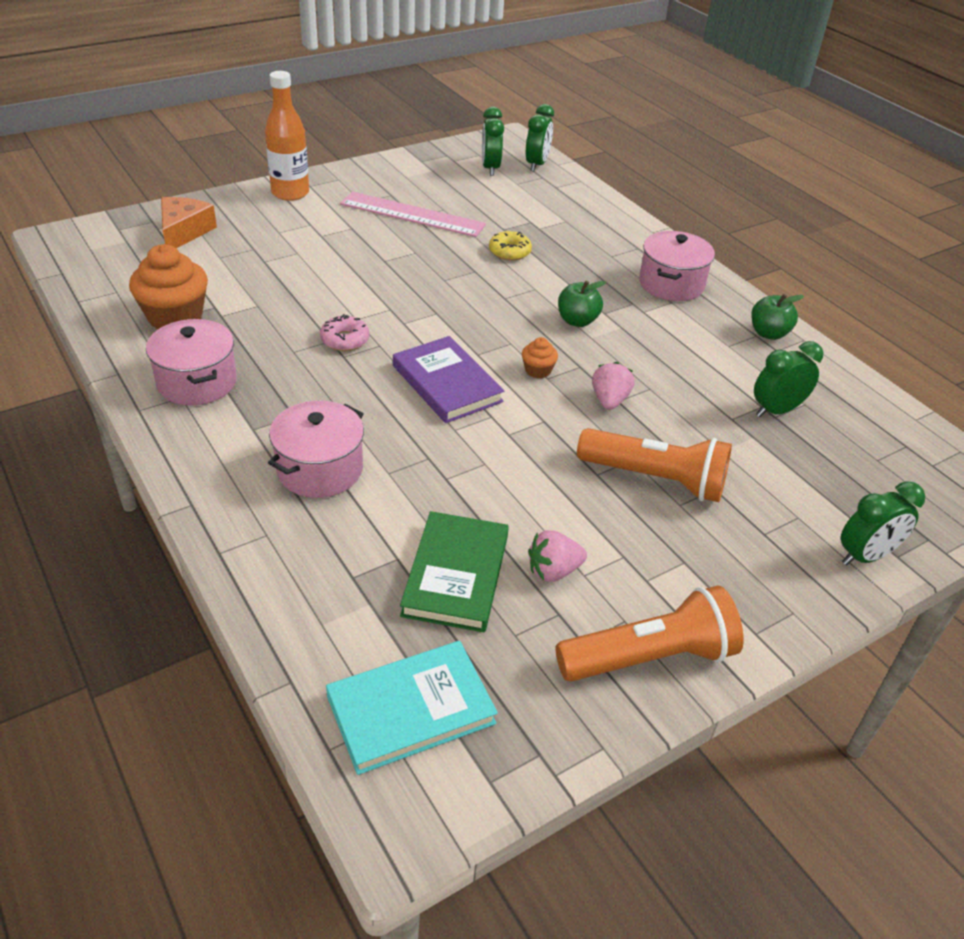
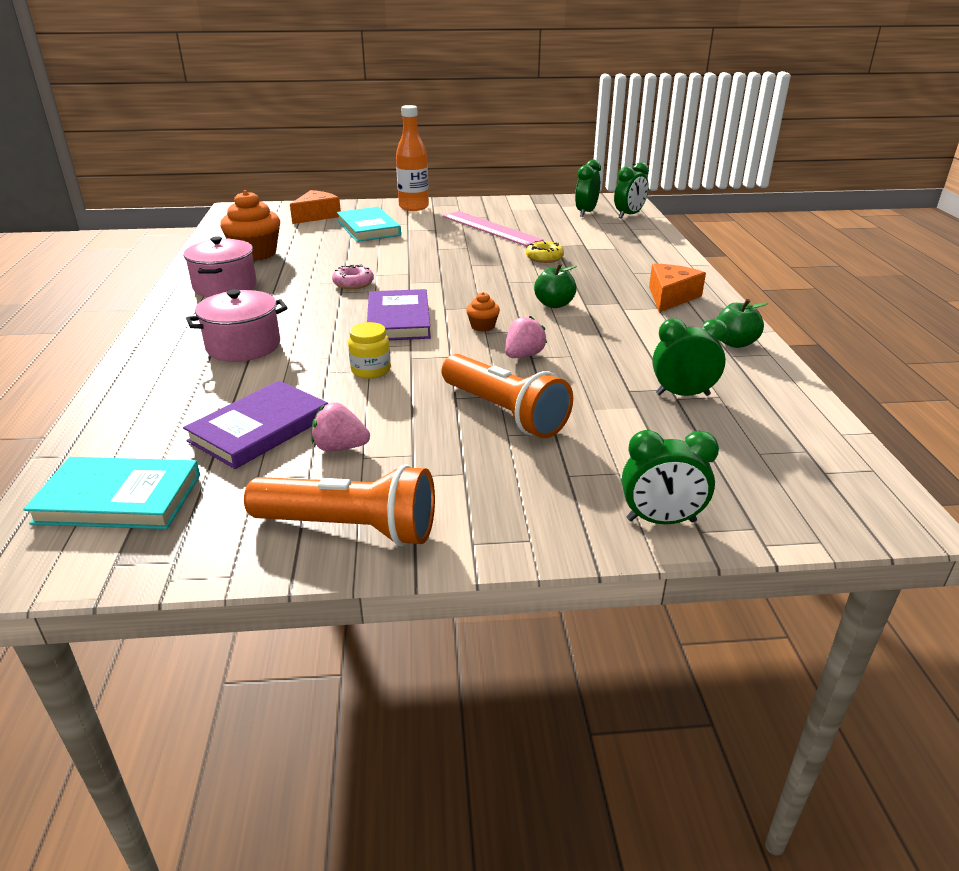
camera: 30 degrees right, 10 degrees down
green book [400,511,509,632] -> purple book [183,381,328,469]
pink pot [639,231,715,301] -> orange cheese [649,263,706,312]
none -> turquoise book [337,207,401,242]
none -> yellow jar [348,322,391,379]

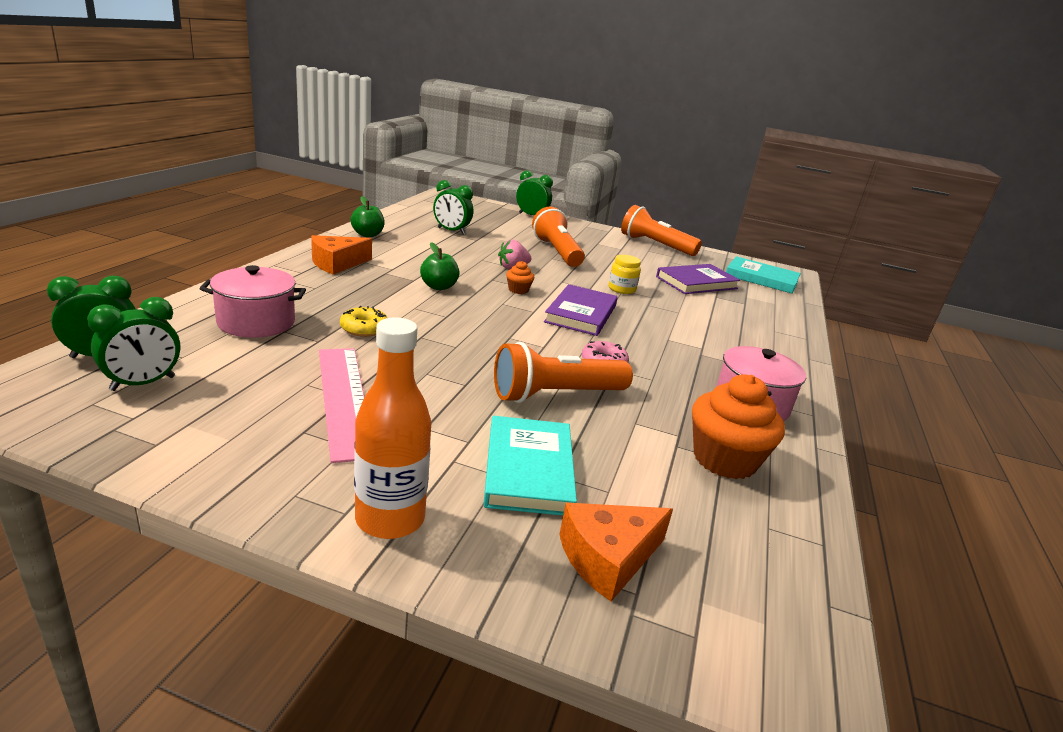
camera: 160 degrees left, 5 degrees down
pink pot [186,289,288,362] -> pink pot moved to [200,265,306,338]
pink strawberry [311,402,370,451] -> none
none -> orange flashlight [494,342,633,403]

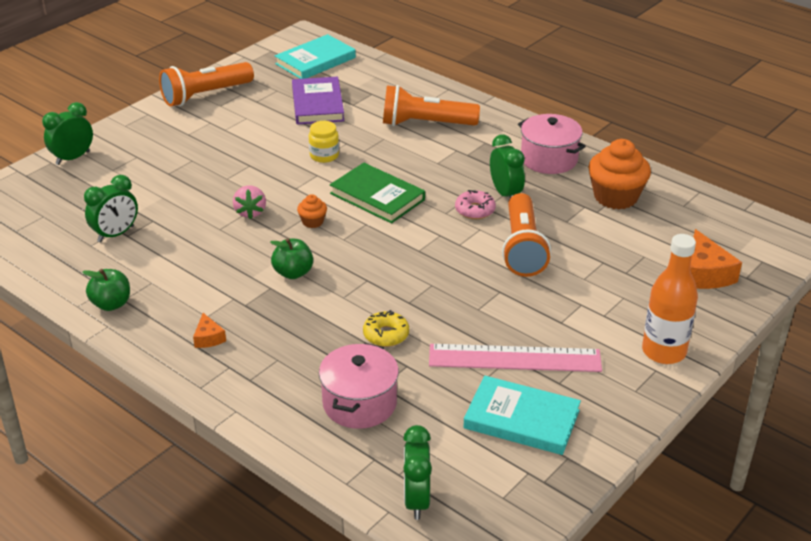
camera: 65 degrees left, 10 degrees up
green clock [87,297,180,391] -> green clock moved to [490,135,525,198]
orange cheese [311,235,372,274] -> orange cheese [193,313,226,348], size x0.54
turquoise book [483,416,577,516] -> turquoise book moved to [463,376,581,455]
orange flashlight [532,206,585,267] -> orange flashlight moved to [383,85,480,126]
purple book [544,284,618,336] -> green book [330,163,425,224]

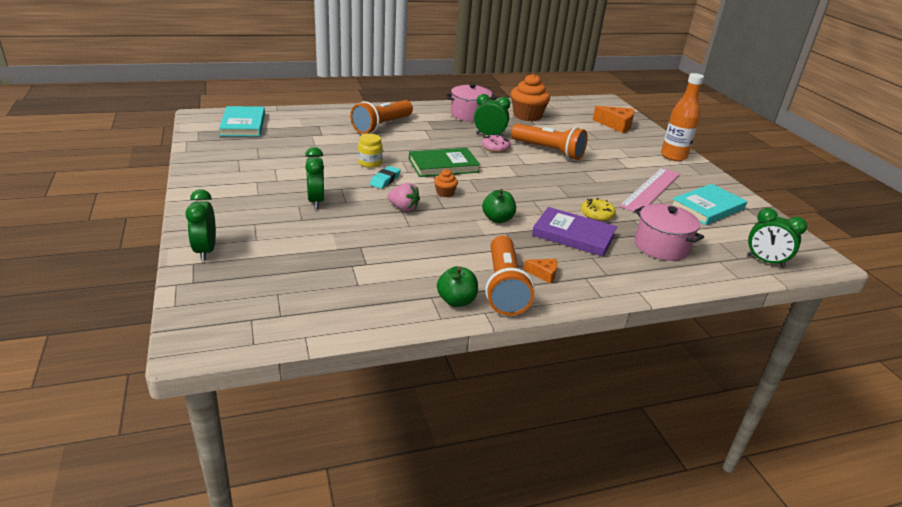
camera: 60 degrees left, 5 degrees down
green clock [84,175,138,242] -> green clock moved to [305,147,325,209]
orange flashlight [159,62,254,107] -> orange flashlight moved to [485,236,535,316]
purple book [292,77,344,124] -> purple book moved to [532,207,617,257]
none -> turquoise eraser [370,166,401,189]

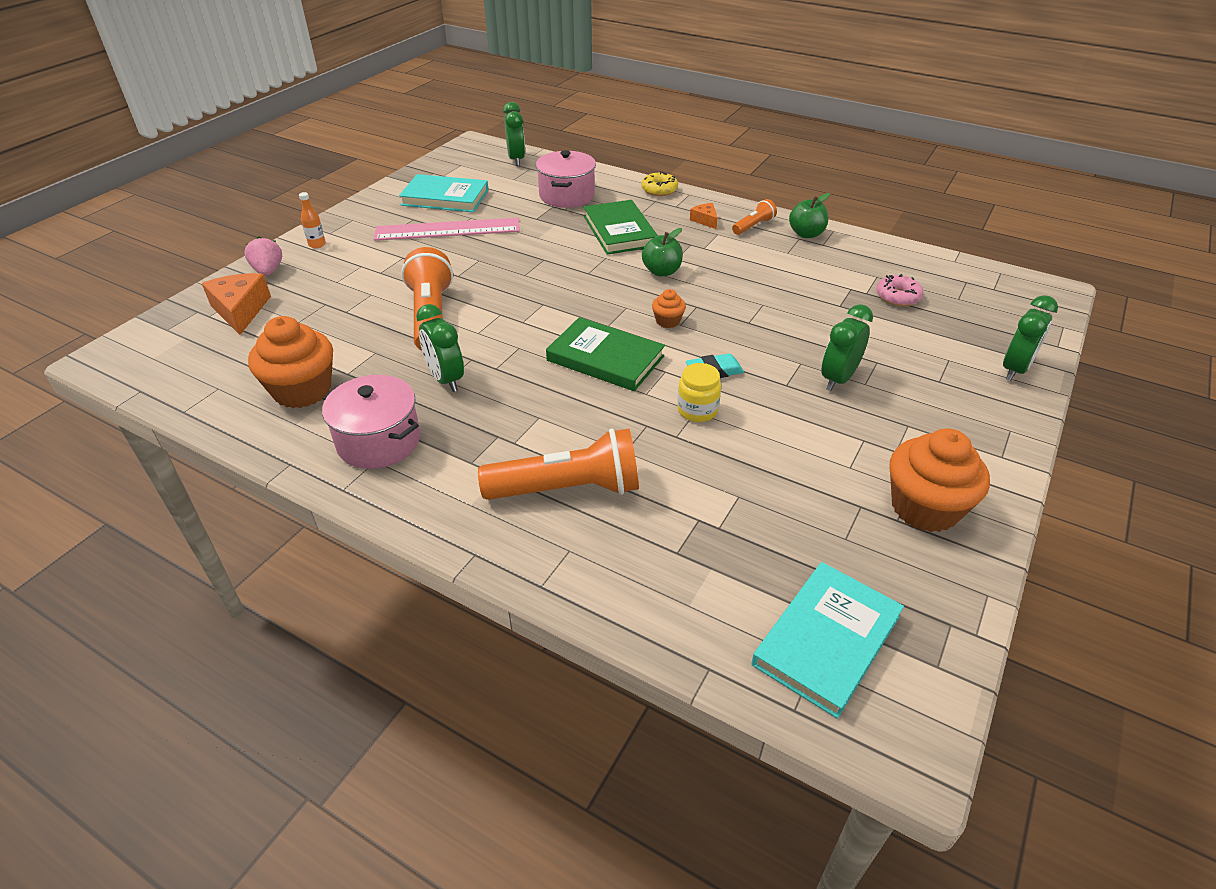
camera: 130 degrees left, 10 degrees up
pink strawberry [387,183,420,212] -> pink strawberry moved to [244,236,282,276]
pink donut [482,134,511,153] -> pink donut moved to [876,274,923,306]
orange flashlight [485,236,535,316] -> orange flashlight [732,199,777,235], size x0.50
purple book [532,207,617,257] -> green book [584,200,658,255]
yellow donut [581,198,616,221] -> yellow donut moved to [641,171,678,196]
orange bottle [661,73,704,161] -> orange bottle [299,192,326,248], size x0.45
none -> orange cupcake [890,428,990,532]

